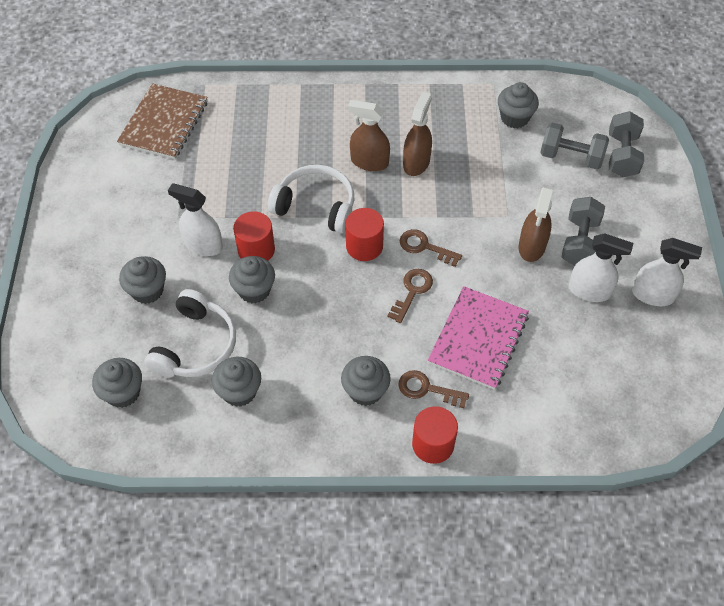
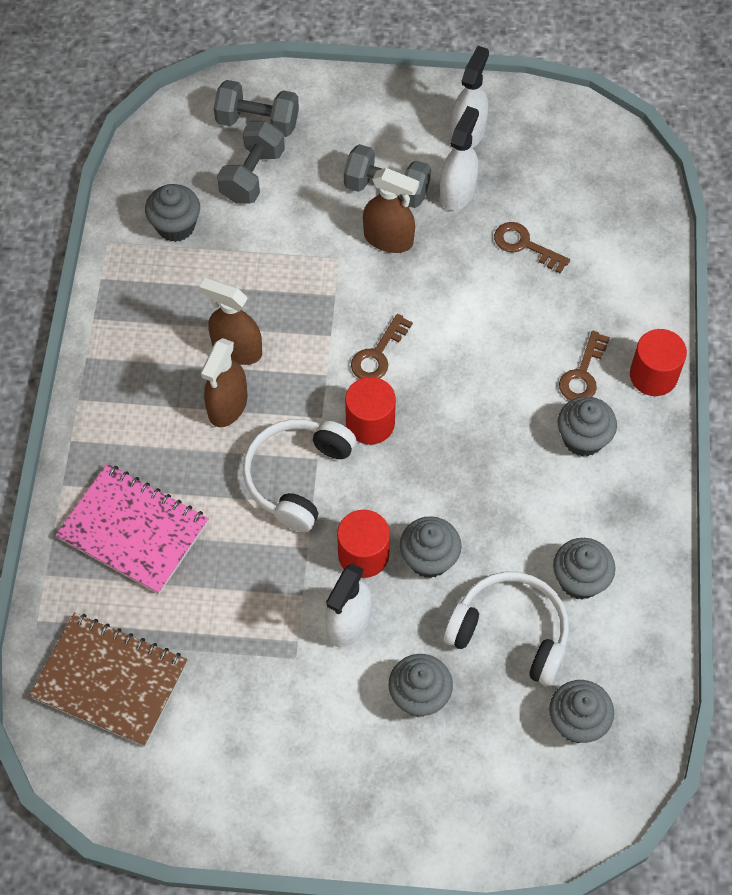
camera: 85 degrees left, 5 degrees up
brown key [387,269,433,323] -> brown key moved to [494,222,570,274]
pink notebook [428,286,529,390] -> pink notebook moved to [56,464,209,594]

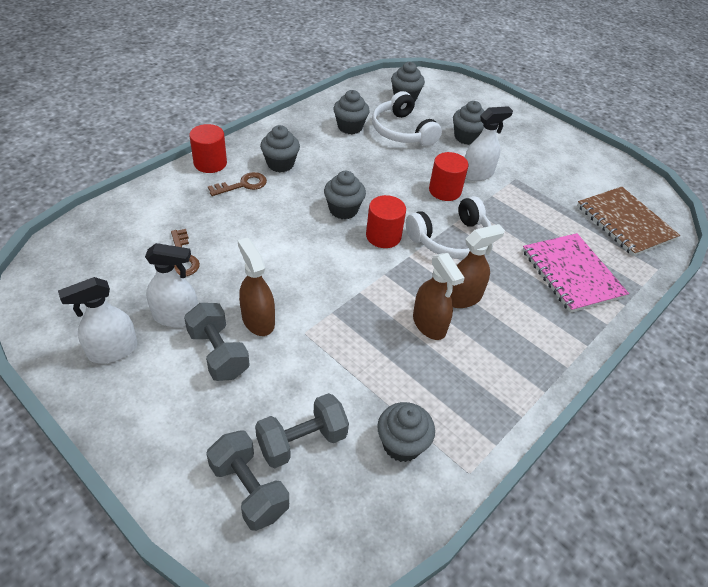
camera: 145 degrees left, 15 degrees down
brown key [351,314,413,379] -> none
grey cupcake [400,516,462,578] -> grey cupcake moved to [324,171,366,219]
white spray bottle [440,106,479,211] -> white spray bottle turned 150 degrees counterclockwise [145,243,198,327]

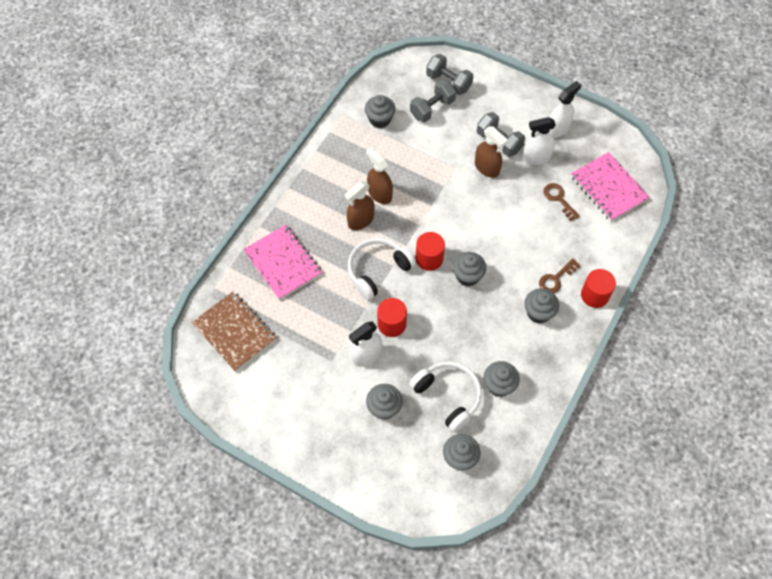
camera: 170 degrees right, 15 degrees up
none -> pink notebook [571,152,650,221]

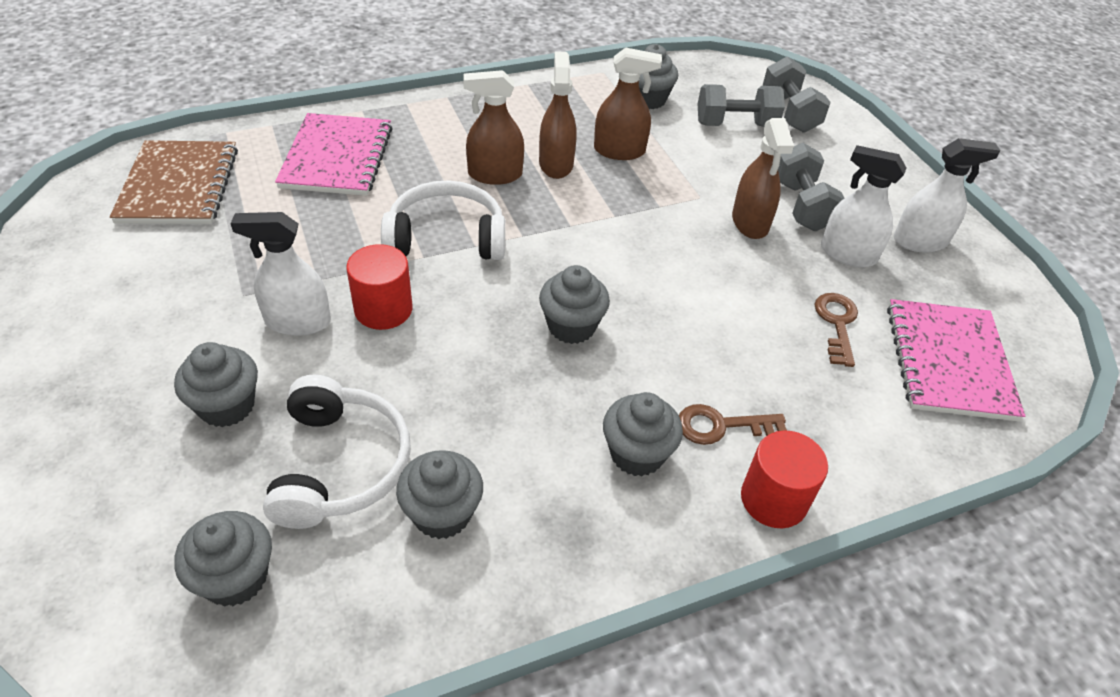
camera: 35 degrees right, 15 degrees down
red cylinder [416,232,445,271] -> none
none -> brown spray bottle [594,47,662,160]

